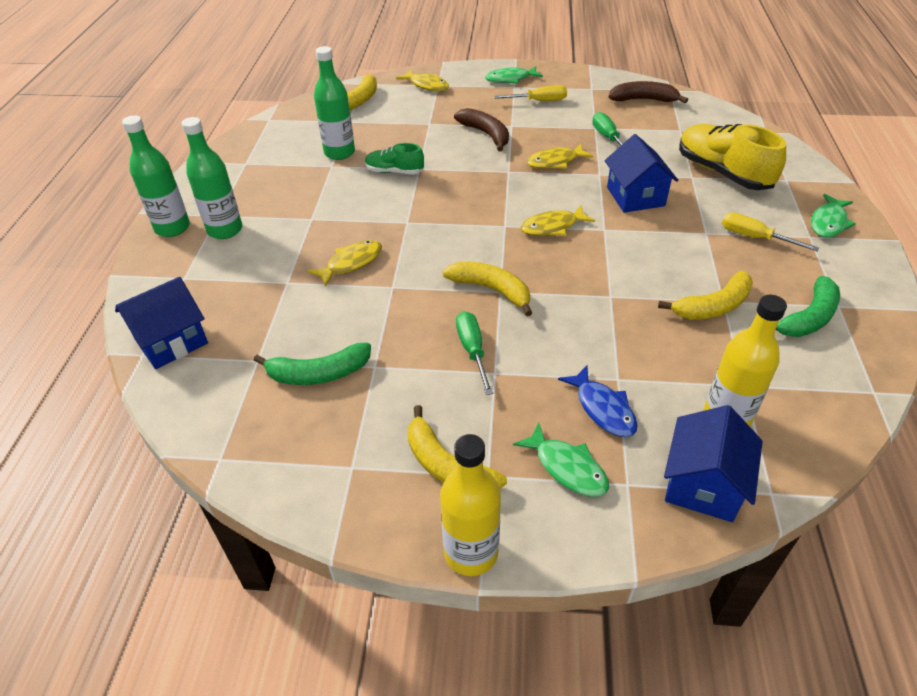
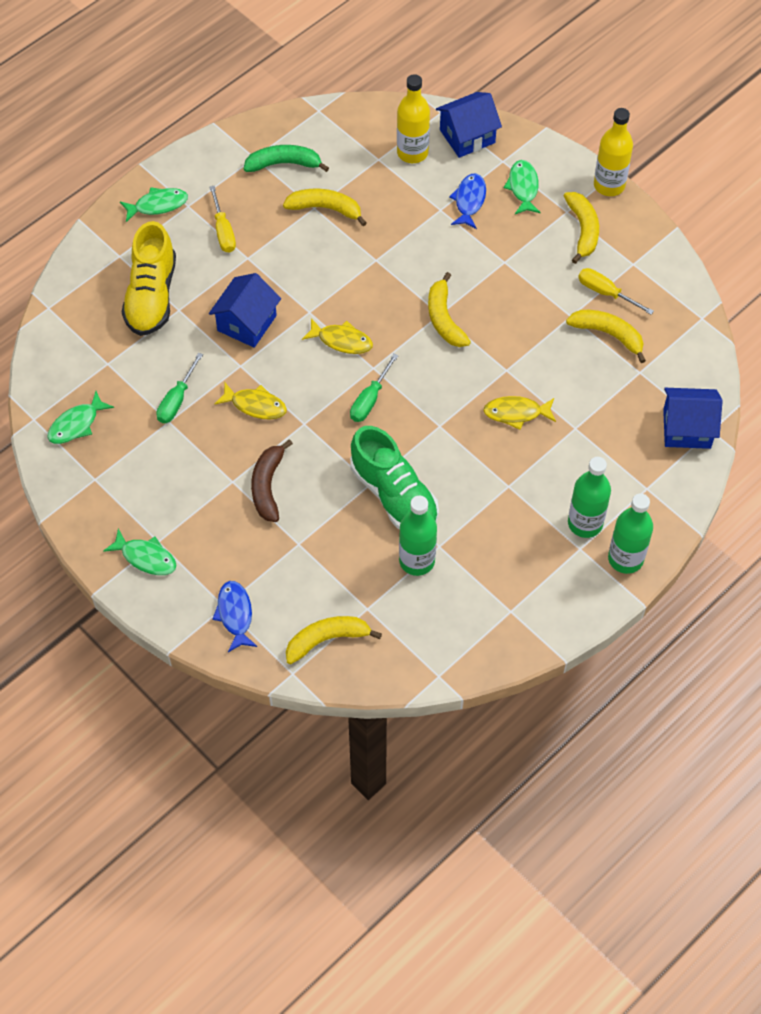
camera: 140 degrees left, 15 degrees up
green banana [254,342,371,385] -> yellow banana [566,310,646,363]
green shoe [365,143,424,174] -> green shoe [350,426,439,529], size x1.81
yellow fish [396,70,449,91] -> blue fish [212,581,257,652]
green screwdriver [456,311,493,395] -> green screwdriver moved to [350,354,398,422]
yellow screwdriver [494,85,567,101] -> yellow screwdriver moved to [578,268,654,315]
brown banana [609,81,688,103] -> green fish [47,391,114,444]

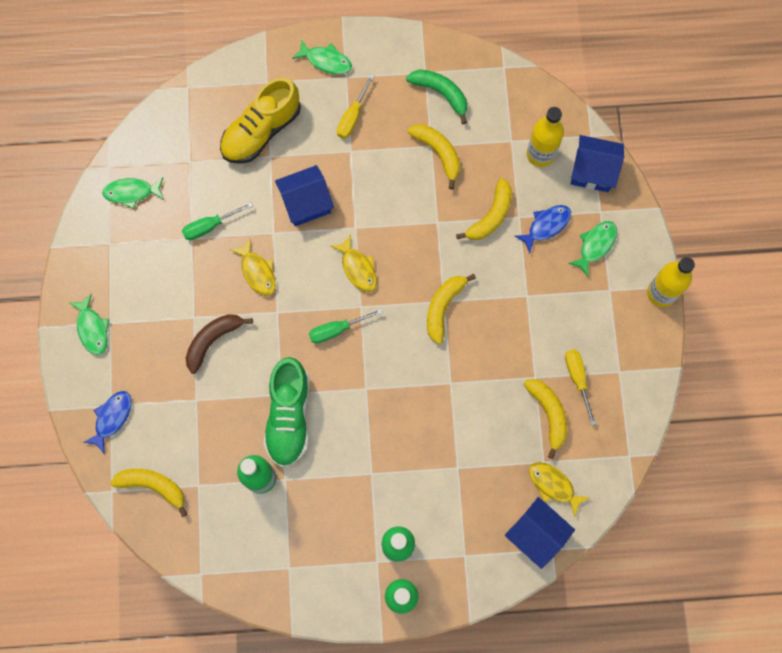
camera: 40 degrees right, 15 degrees up
yellow fish [483,396,556,430] -> yellow fish moved to [529,462,590,516]
yellow banana [564,192,599,264] -> yellow banana moved to [456,178,512,240]

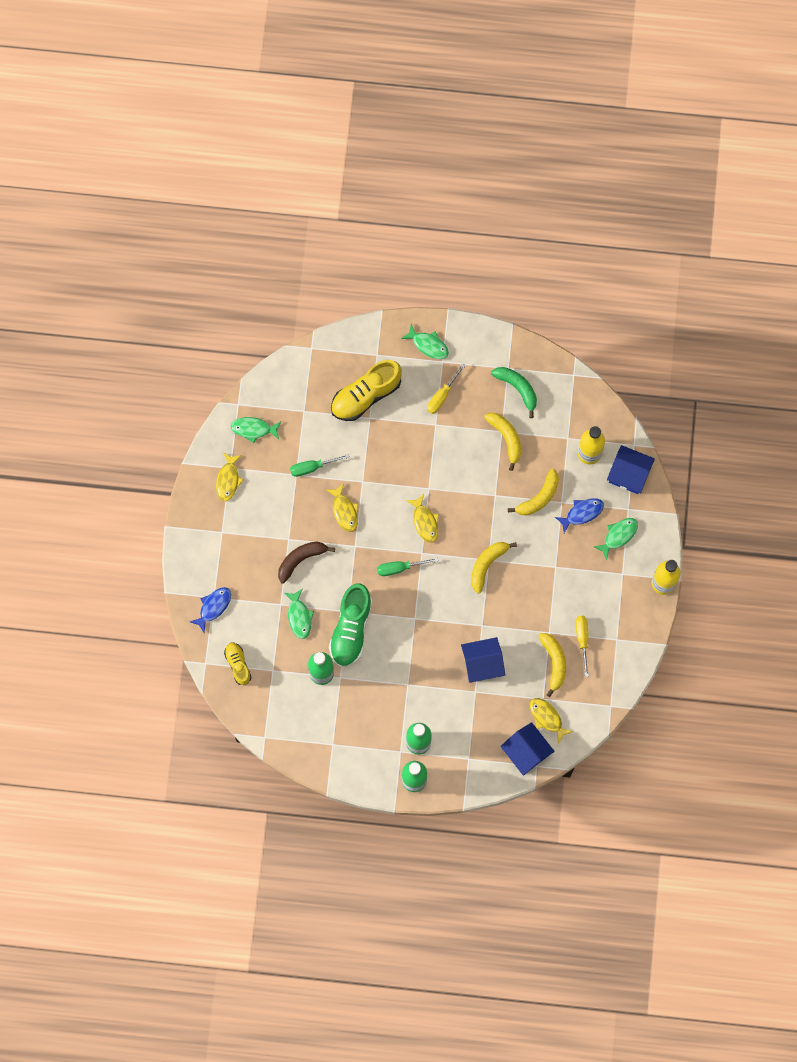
camera: 10 degrees right, 0 degrees up
green fish [70,294,109,355] -> green fish moved to [284,589,314,639]
yellow banana [110,469,188,517] -> yellow shoe [224,642,251,685]
blue house [275,165,334,226] -> blue house moved to [461,637,505,683]
none -> yellow fish [216,453,243,501]

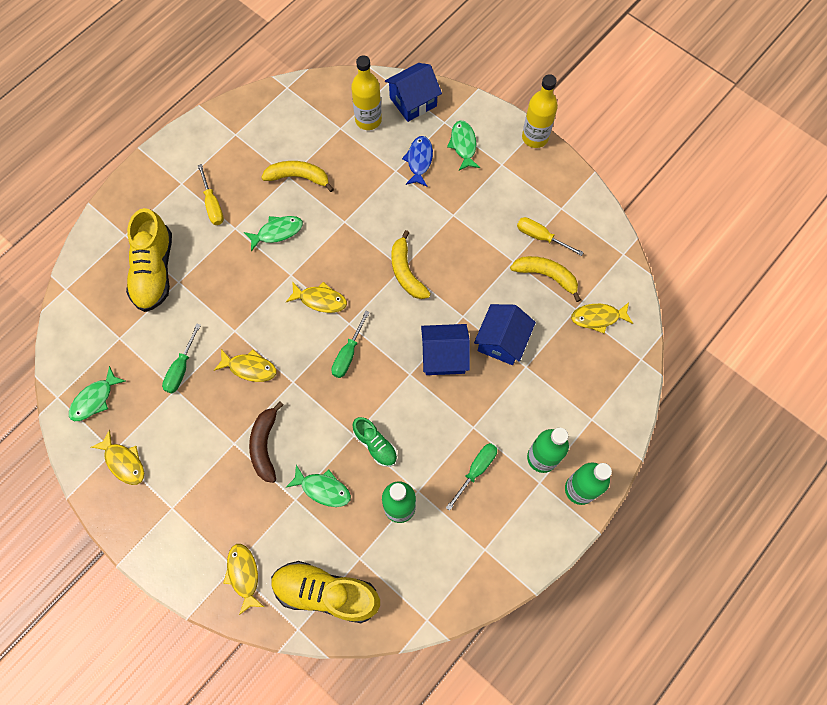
camera: 55 degrees left, 5 degrees down
blue fish [190,587,231,633] -> yellow fish [223,544,264,615]
yellow shoe [224,642,251,685] -> yellow shoe [271,561,380,623], size x1.81
green shoe [329,583,372,667] -> green shoe [352,417,397,467], size x0.55
green fish [401,324,449,359] -> green fish moved to [244,216,303,251]
green banana [491,367,537,418] -> none
blue house [500,722,555,776] -> blue house moved to [421,324,470,375]
yellow banana [508,469,559,515] -> none
none -> green screwdriver [446,443,497,511]

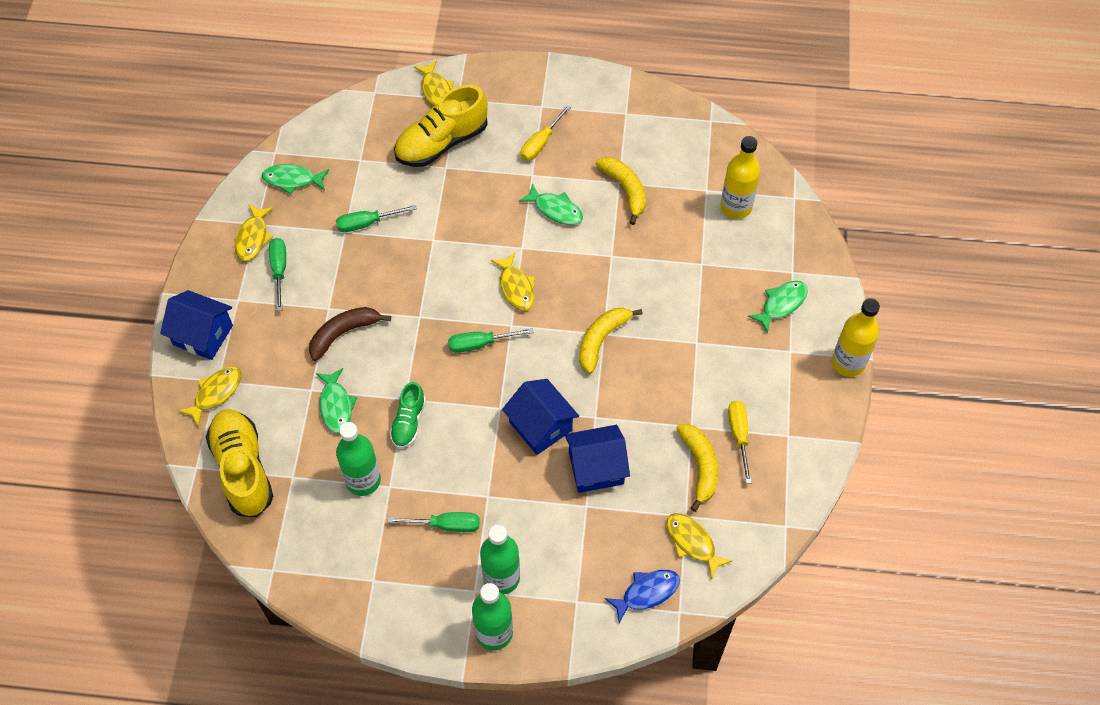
camera: 55 degrees right, 10 degrees down
yellow fish [213,349,277,382] -> yellow fish moved to [414,60,454,107]
blue house [385,63,442,122] -> blue house moved to [160,290,233,360]
blue fish [402,136,433,187] -> blue fish moved to [604,570,680,624]
none -> green screwdriver [269,238,286,311]

